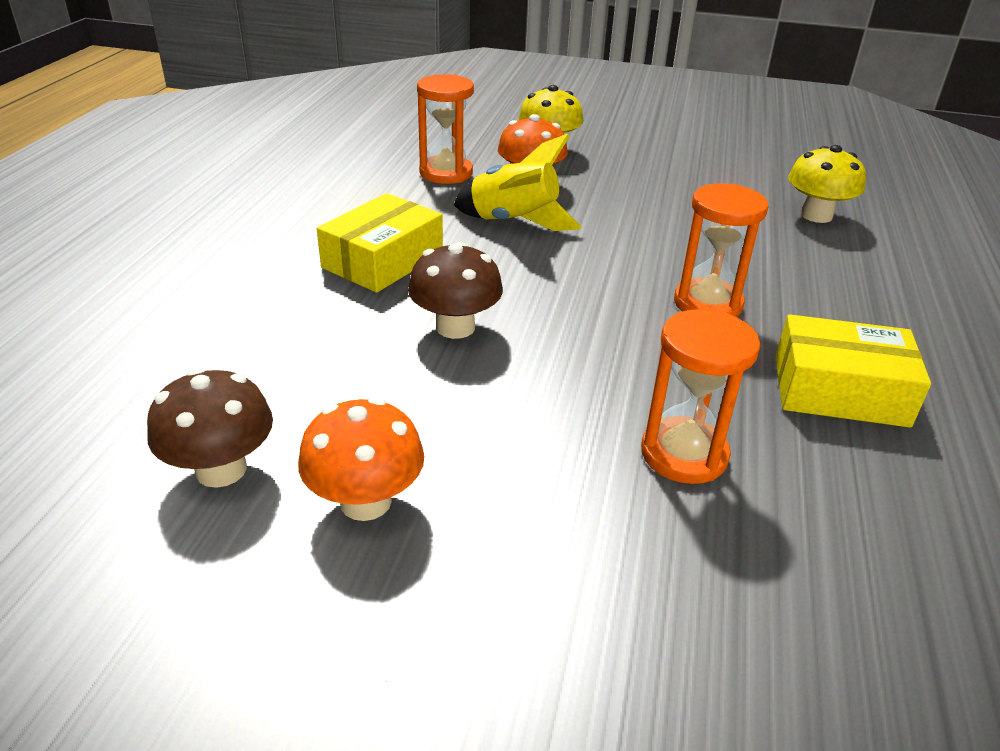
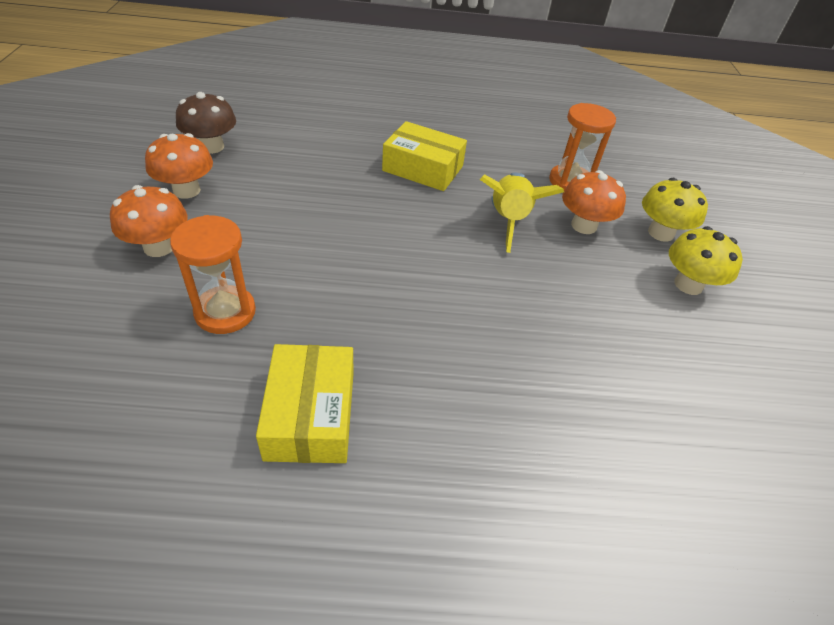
camera: 75 degrees right, 10 degrees up
brown mushroom [408,242,503,339] -> none
orange hourglass [674,183,768,317] -> none
yellow mushroom [788,145,866,223] -> yellow mushroom moved to [669,226,743,295]
none -> orange mushroom [110,185,187,257]

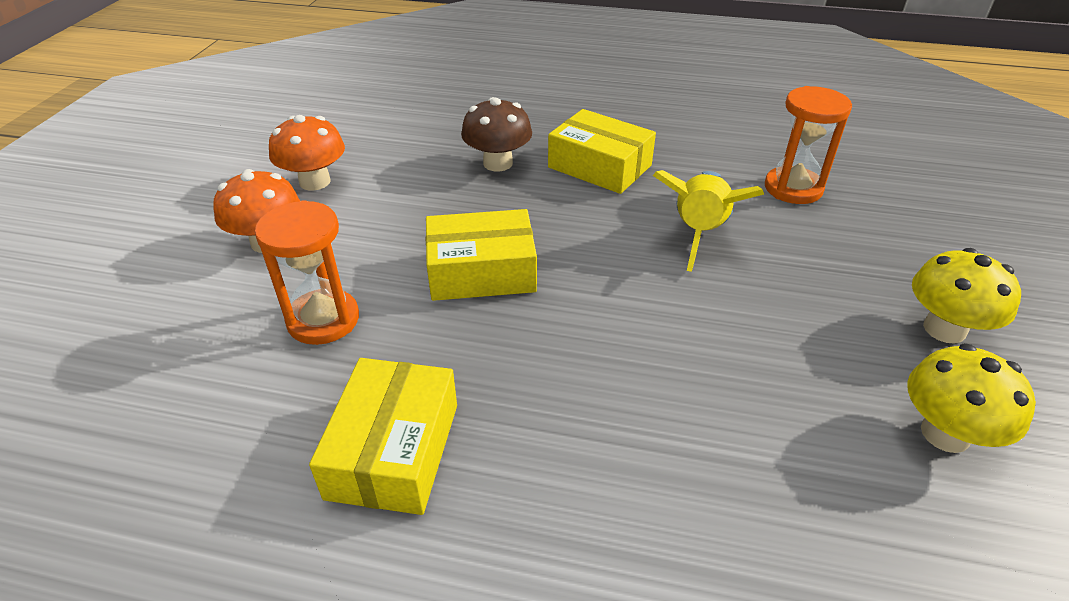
camera: 15 degrees right, 5 degrees down
brown mushroom [176,92,236,154] -> brown mushroom moved to [461,97,532,172]
orange mushroom [562,170,626,234] -> none
yellow mushroom [642,178,708,242] -> yellow mushroom moved to [907,343,1036,453]
none -> yellow box [426,209,537,301]

